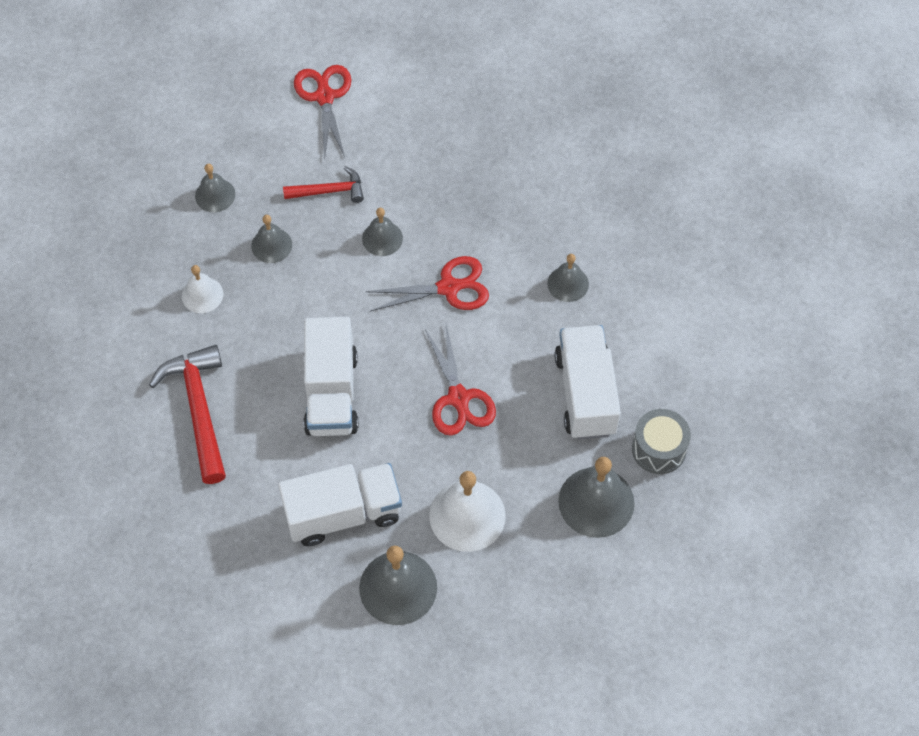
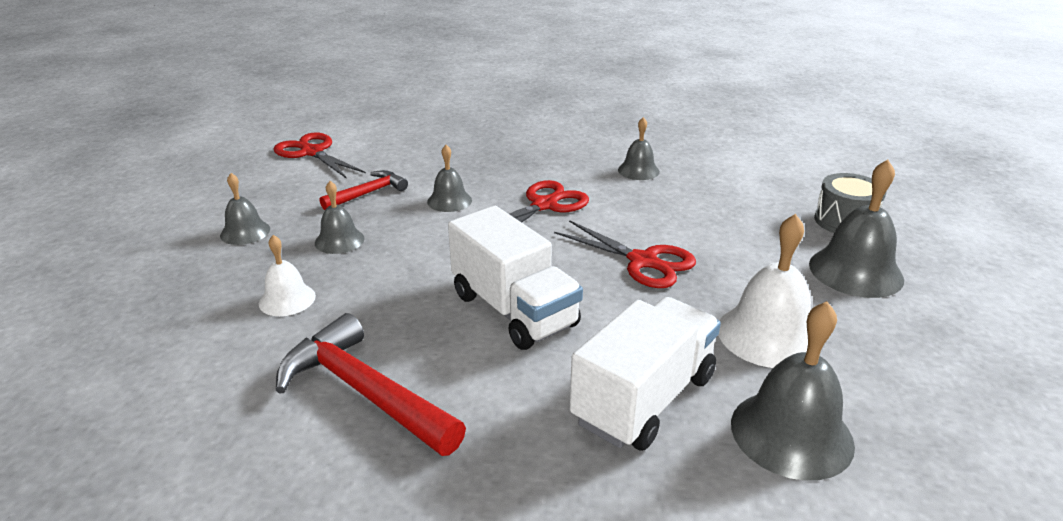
camera: 35 degrees left, 30 degrees down
white truck [554,325,621,439] -> none

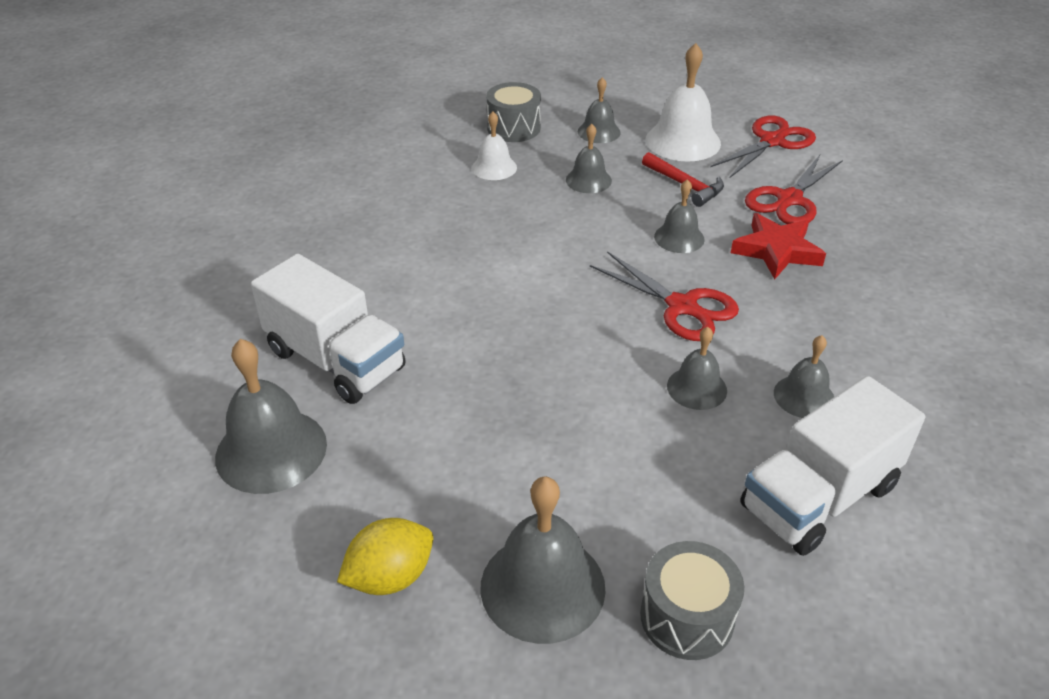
camera: 90 degrees right, 10 degrees up
red hammer [276,313,466,456] -> none
white truck [448,206,583,350] -> white truck moved to [740,376,925,556]
red scissors [554,220,696,288] -> red scissors moved to [745,155,843,224]
white bell [718,214,811,368] -> white bell moved to [646,43,721,162]
none -> yellow lemon [337,518,433,595]
none -> grey drum [486,82,541,142]
none -> grey bell [667,327,727,410]
none -> red star [731,213,826,279]

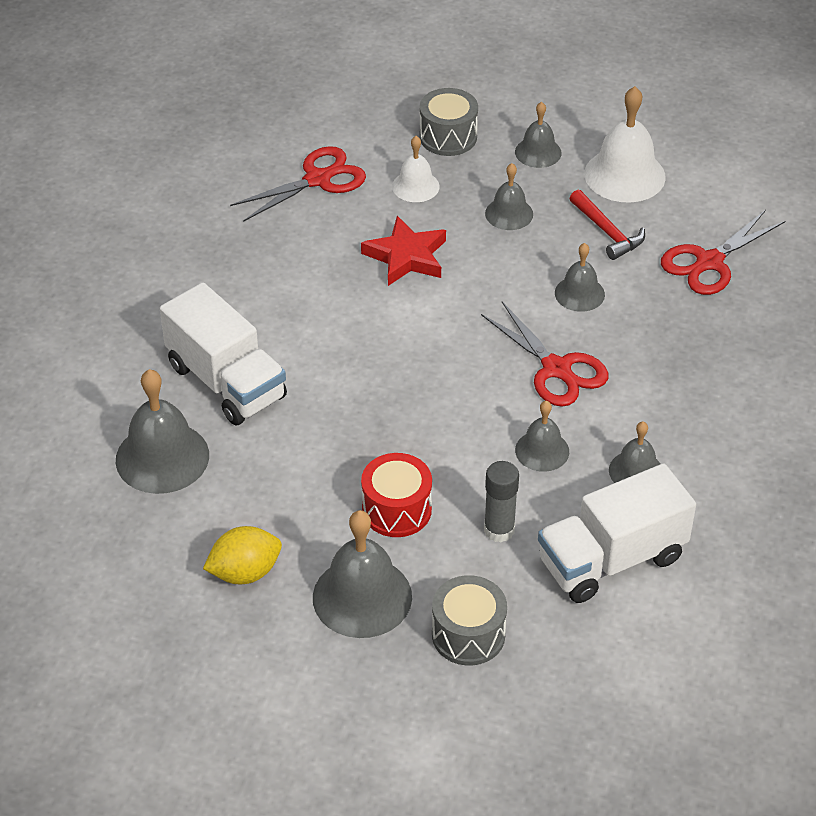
camera: 10 degrees right, 5 degrees up
red scissors [710,115,816,178] -> red scissors moved to [230,146,366,222]
red star [731,213,826,279] -> red star moved to [361,216,446,286]
none -> red drum [361,453,432,537]
none -> grey glue stick [484,461,519,542]

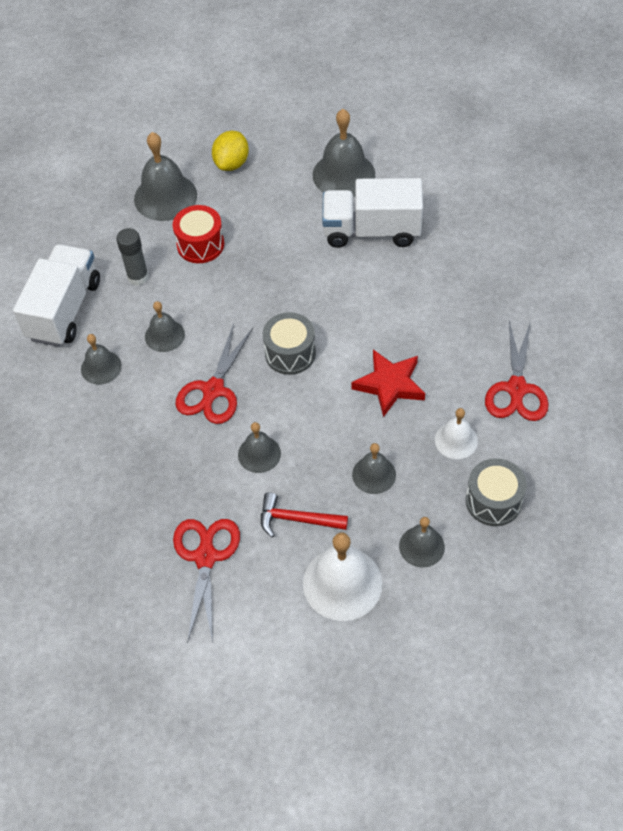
camera: 135 degrees right, 10 degrees up
grey drum [432,575,507,665] -> grey drum moved to [263,312,316,375]
red scissors [481,302,608,406] -> red scissors turned 75 degrees counterclockwise [176,324,253,424]

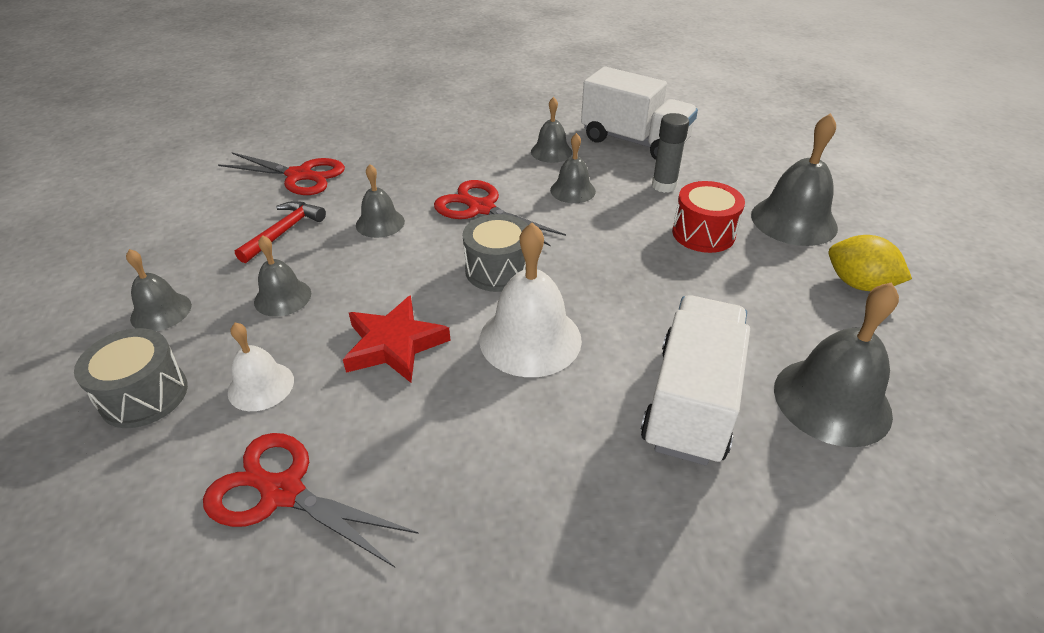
camera: 105 degrees right, 15 degrees down
white bell [303,533,383,621] -> white bell moved to [480,223,582,377]

